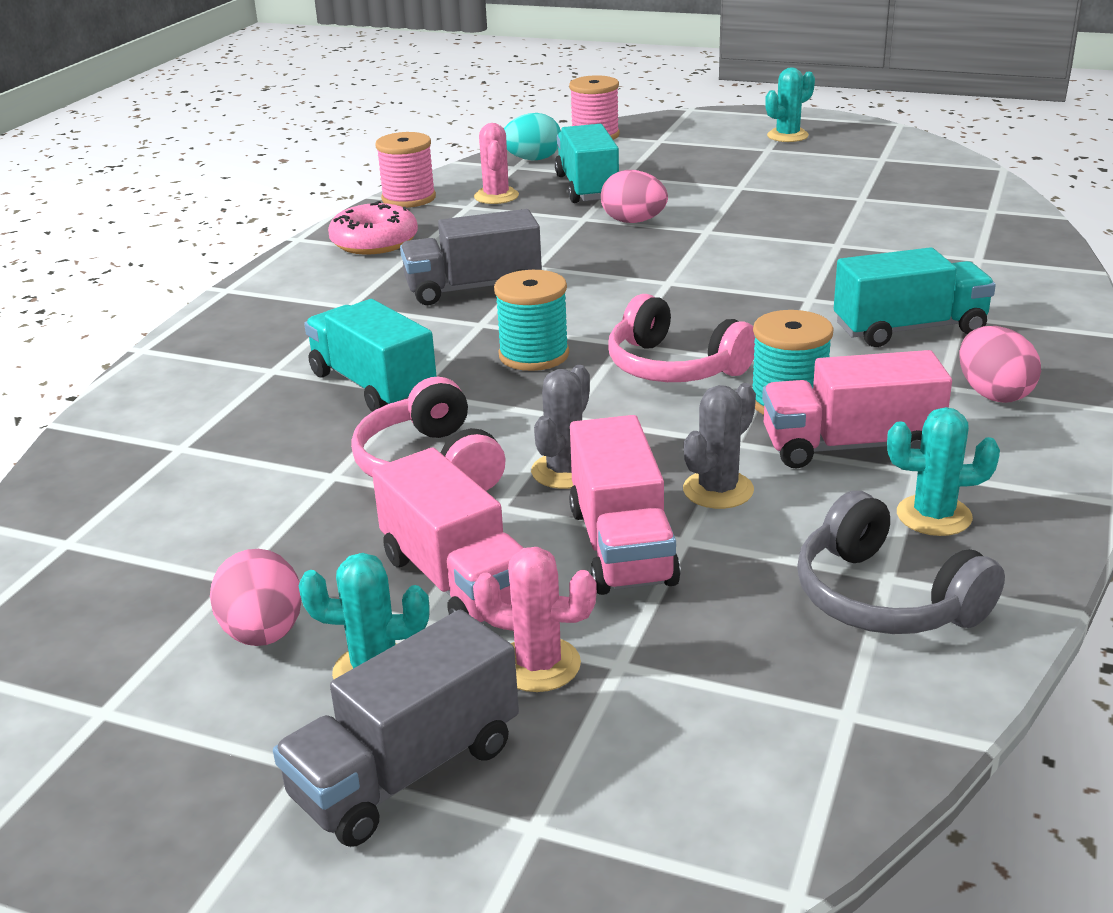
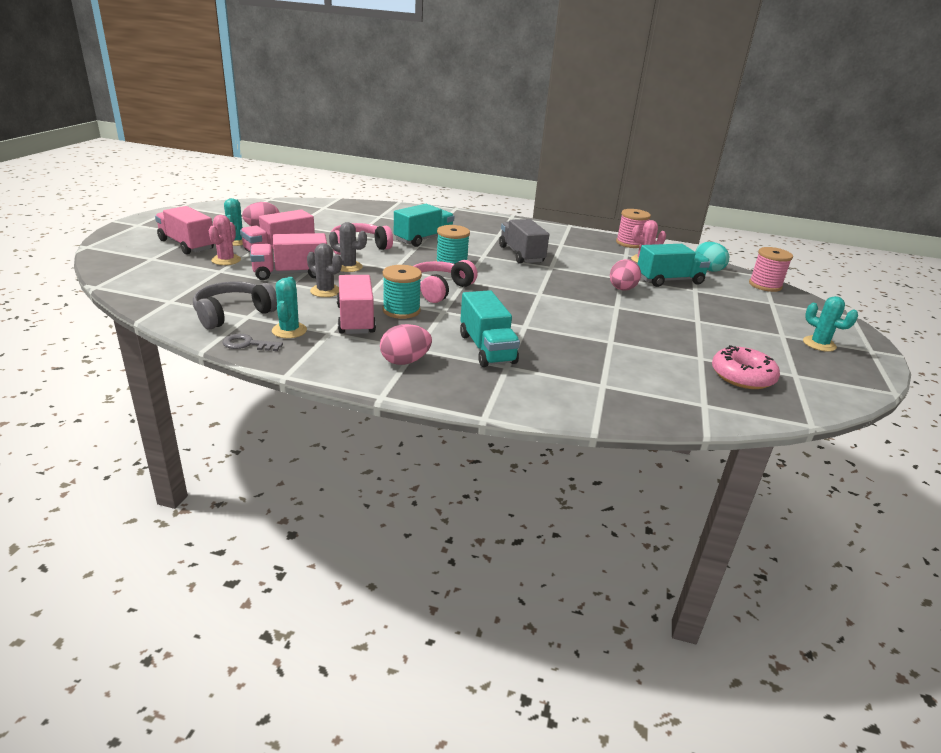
camera: 80 degrees right, 0 degrees up
grey truck [273,610,519,847] -> pink truck [155,206,214,255]
pink donut [328,201,418,255] -> pink donut moved to [712,345,780,389]
none -> grey key [222,334,283,351]

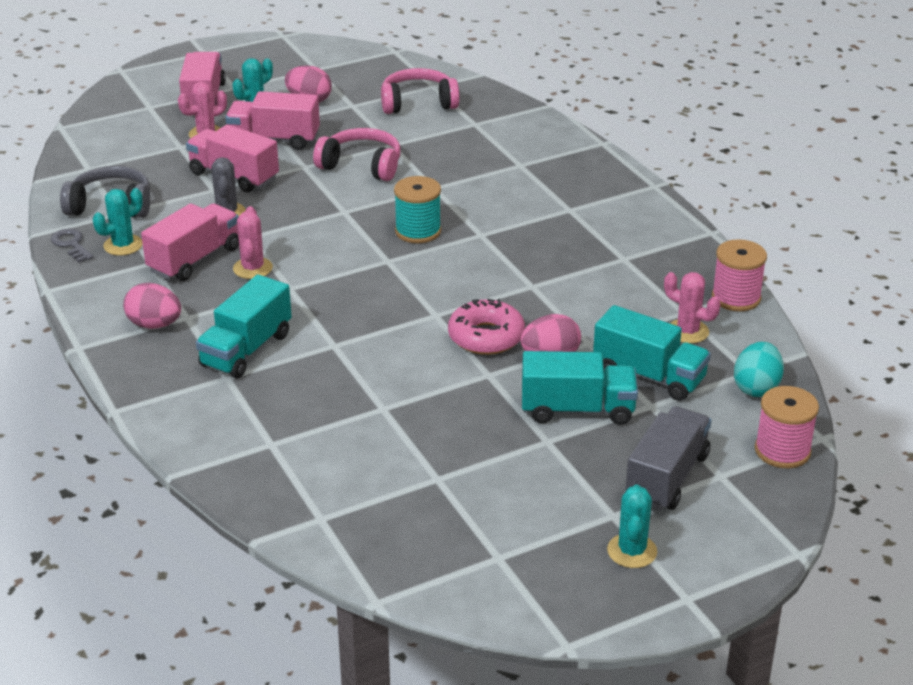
camera: 50 degrees right, 5 degrees up
grey cactus [329,222,367,272] -> none
turquoise spool [383,265,422,319] -> pink cactus [233,206,273,279]
turquoise truck [394,204,454,247] -> turquoise truck moved to [522,351,638,425]
pink headphones [414,260,478,303] -> pink headphones moved to [381,68,459,114]
grey truck [499,219,549,264] -> grey truck moved to [625,406,711,511]
pink donut [712,345,780,389] -> pink donut moved to [448,299,525,355]

